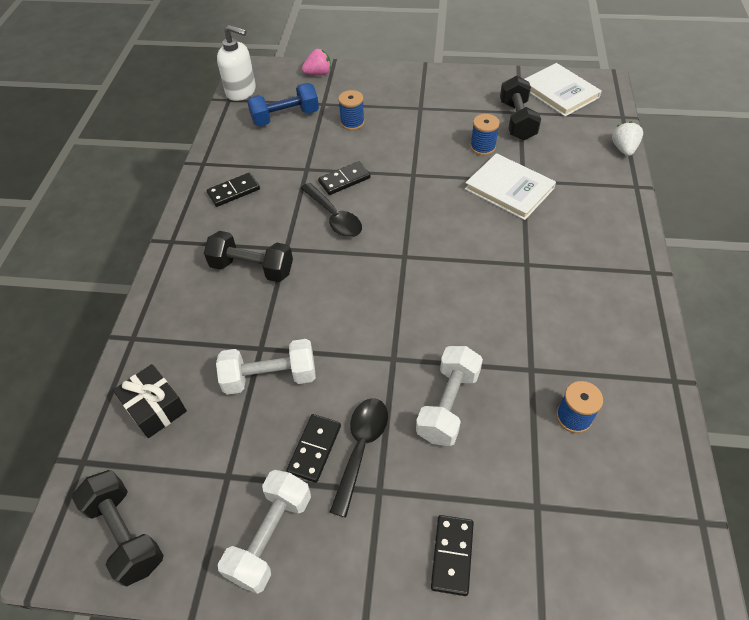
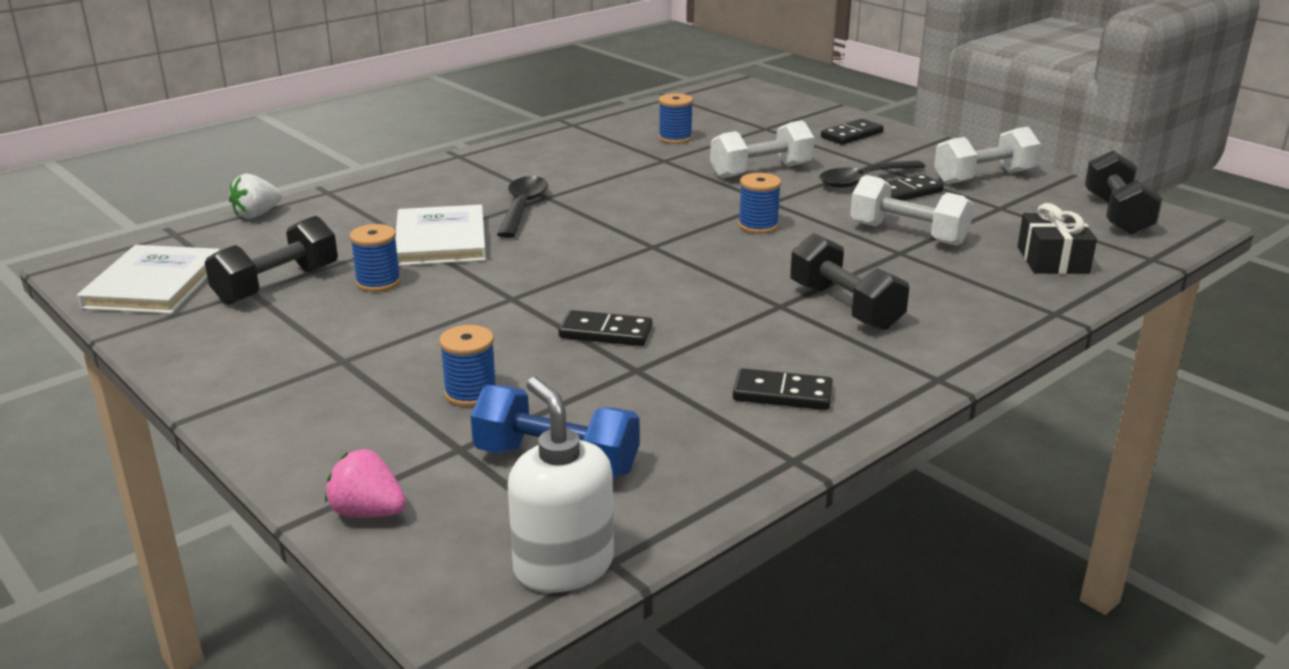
camera: 140 degrees left, 25 degrees down
black spoon [301,183,362,237] -> black spoon moved to [497,176,548,238]
none -> blue spool [738,173,781,234]

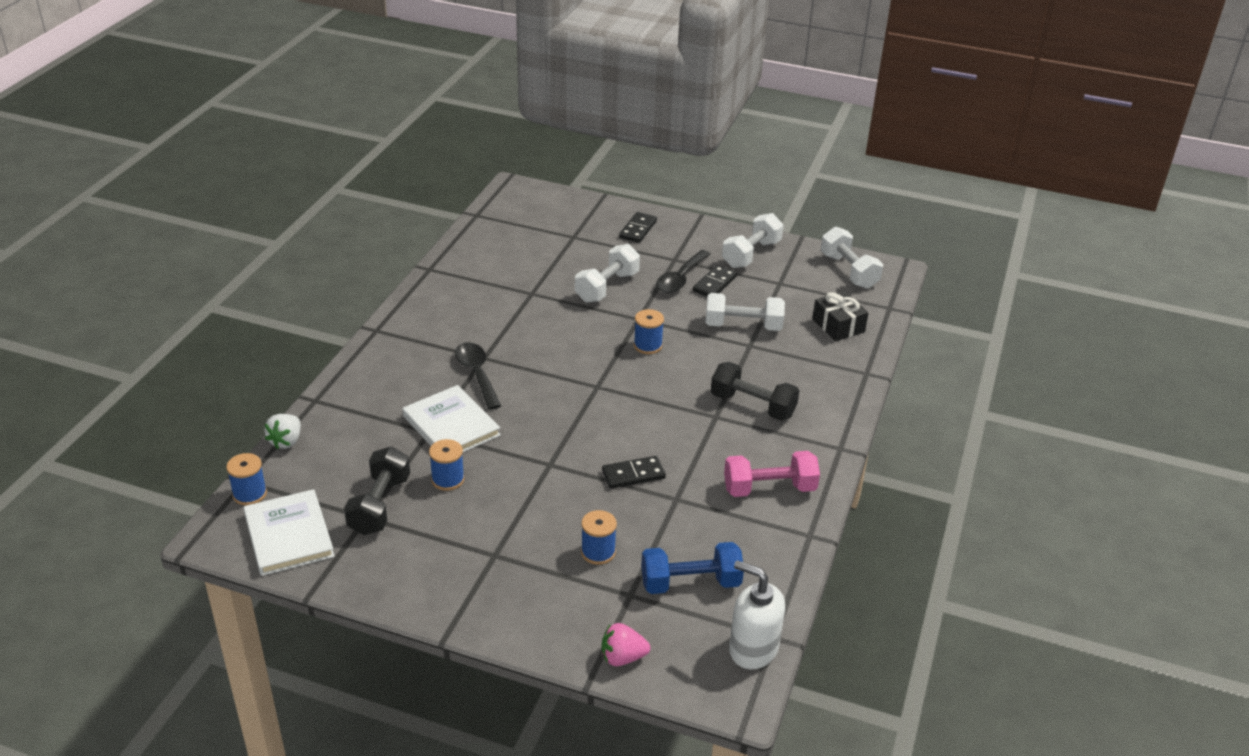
camera: 30 degrees left, 10 degrees up
blue spool [658,93,693,144] -> blue spool moved to [226,453,267,505]
black domino [733,368,833,410] -> pink dumbbell [724,451,820,497]
black dumbbell [1085,150,1163,235] -> white dumbbell [821,226,883,289]

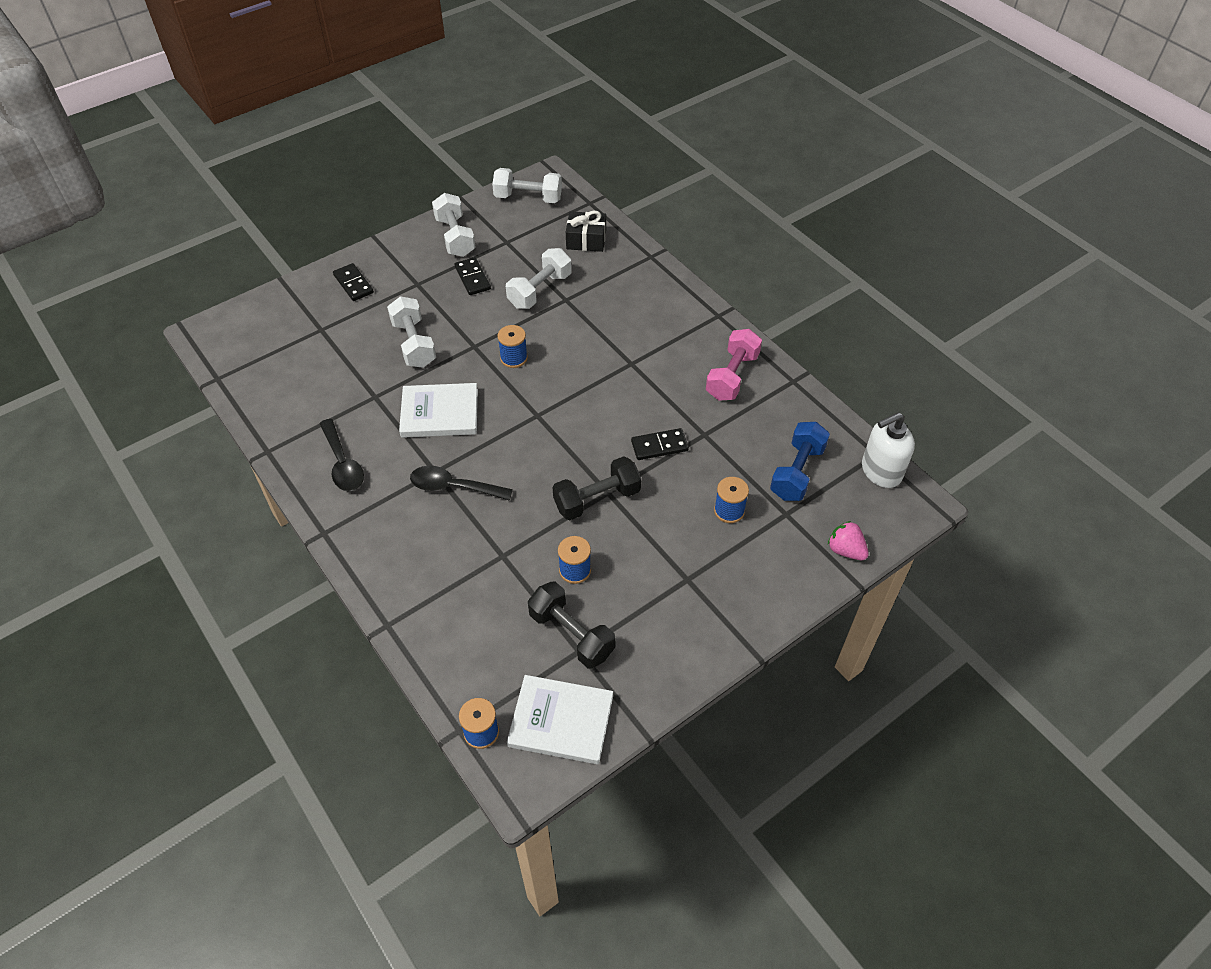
camera: 55 degrees left, 15 degrees up
white strawberry [264,414,301,449] -> none
white book [402,385,501,452] -> white book moved to [399,383,478,438]
black domino [602,456,666,489] -> black domino turned 60 degrees clockwise [631,428,689,460]
pink strawberry [602,623,651,666] -> pink strawberry turned 105 degrees clockwise [828,521,869,560]
black spoon [656,250,711,293] -> black spoon moved to [320,419,364,491]
black dumbbell [711,362,799,421] -> black dumbbell moved to [553,456,641,520]

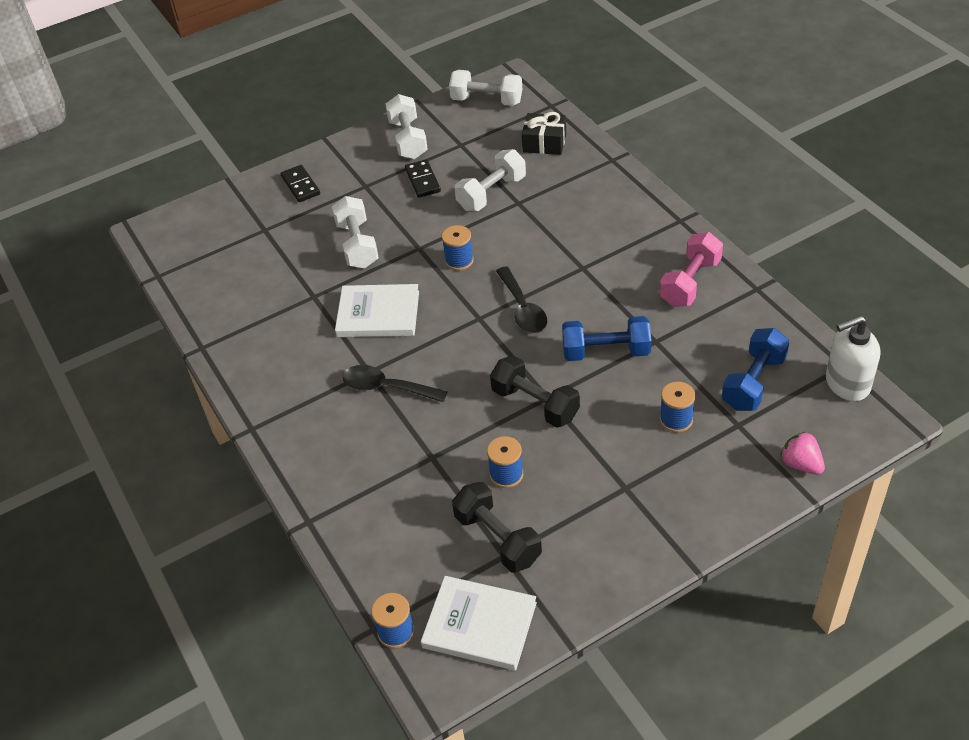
camera: 10 degrees right, 5 degrees down
black spoon [320,419,364,491] -> black spoon moved to [496,266,547,333]
black dumbbell [553,456,641,520] -> black dumbbell turned 60 degrees clockwise [490,355,580,428]
black domino [631,428,689,460] -> blue dumbbell [562,316,652,361]

